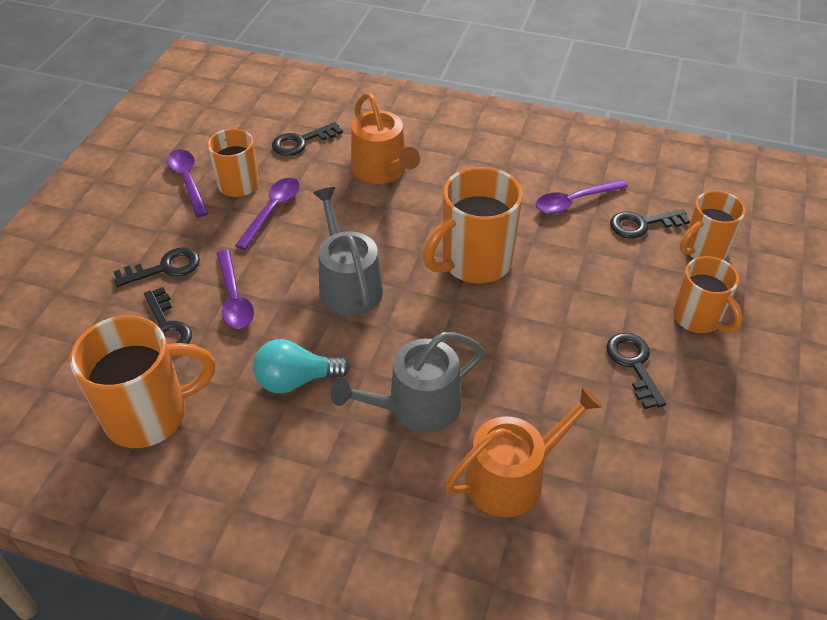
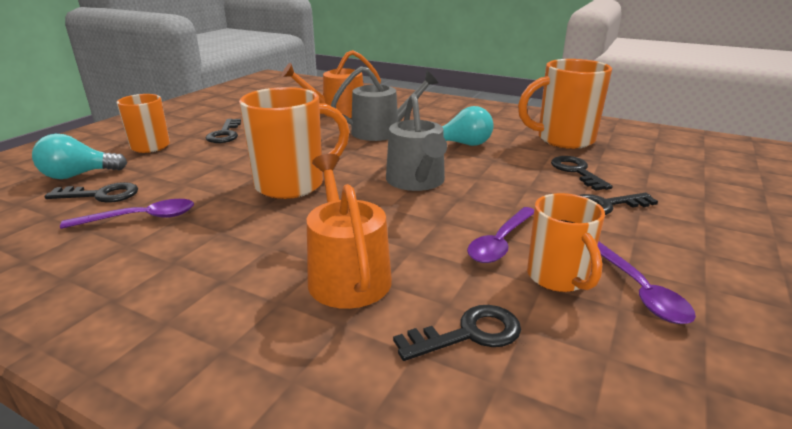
camera: 170 degrees left, 20 degrees down
purple spoon [217,250,254,329] -> none
orange mug [680,191,746,260] -> turquoise light bulb [32,134,127,179]

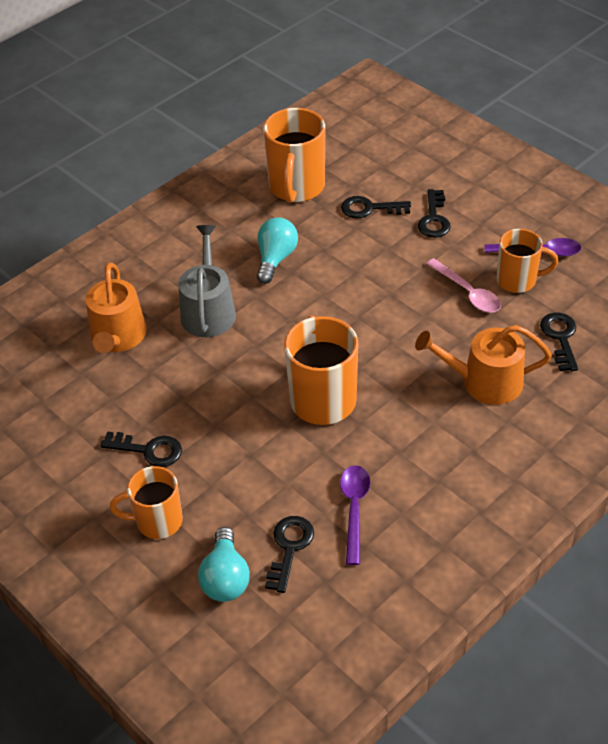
camera: 70 degrees left, 20 degrees up
grey watering can [386,94,447,191] -> none
purple spoon [467,207,534,263] -> pink spoon [426,258,501,313]

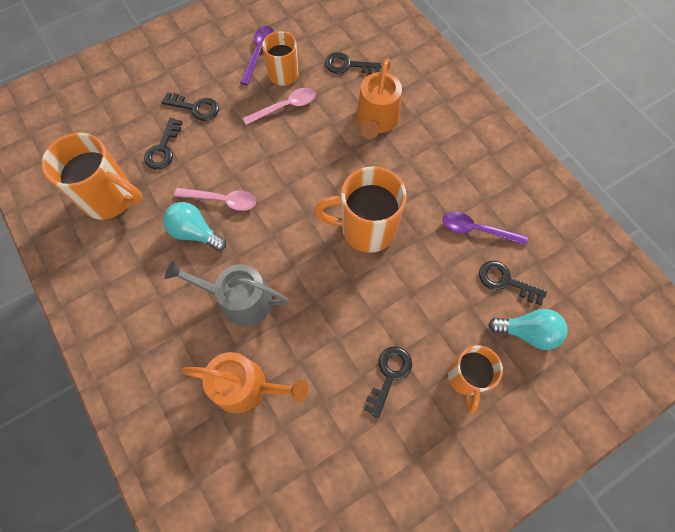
camera: 80 degrees left, 20 degrees up
none -> pink spoon [174,188,256,211]

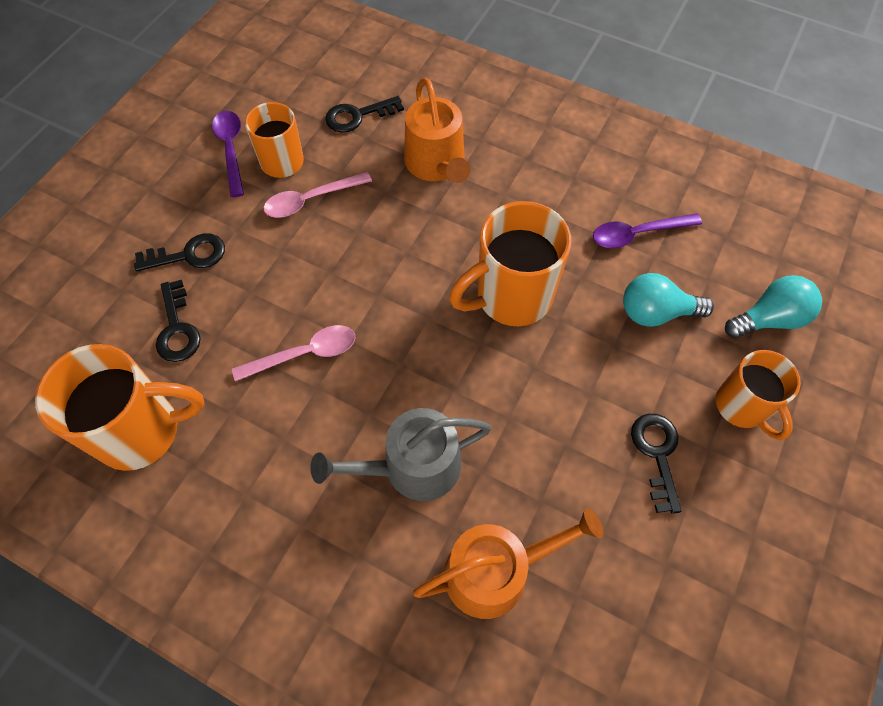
camera: 30 degrees left, 5 degrees down
turquoise light bulb [163,202,226,251] -> turquoise light bulb moved to [623,273,714,327]
pink spoon [243,88,316,125] -> pink spoon turned 150 degrees counterclockwise [264,172,372,218]
black key [479,261,547,305] -> none

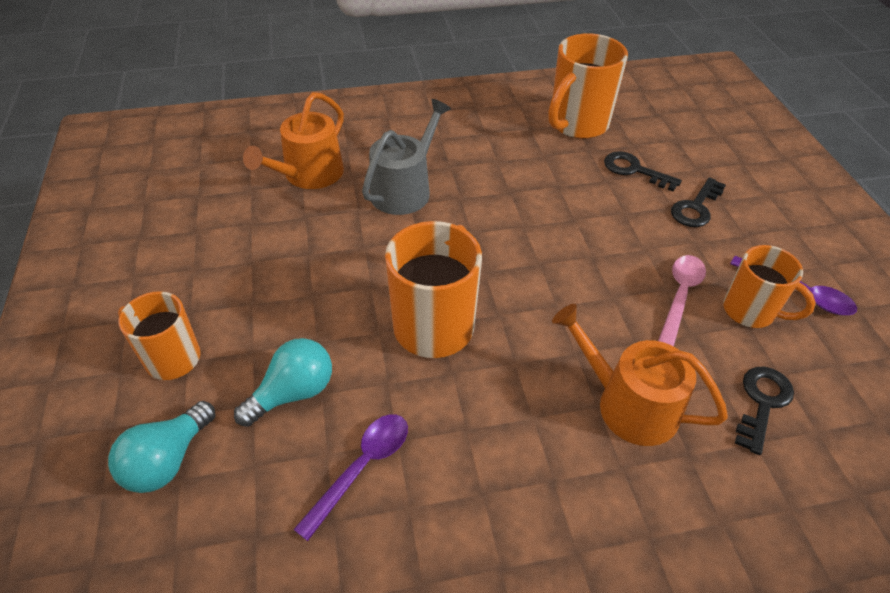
camera: 140 degrees right, 15 degrees down
pink spoon [232,325,356,382] -> none
black key [631,414,681,514] -> none

